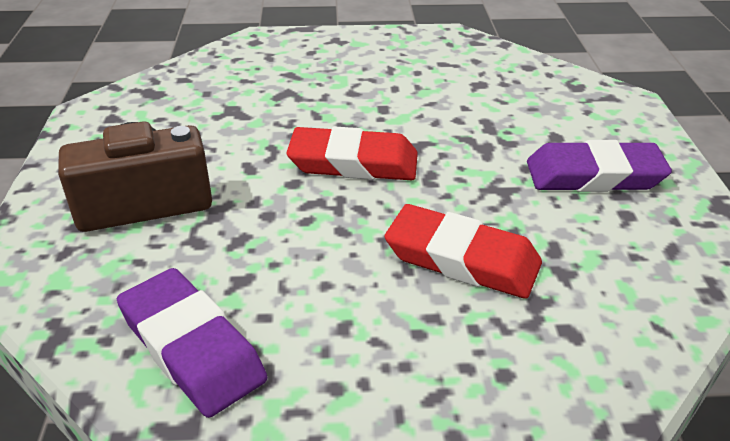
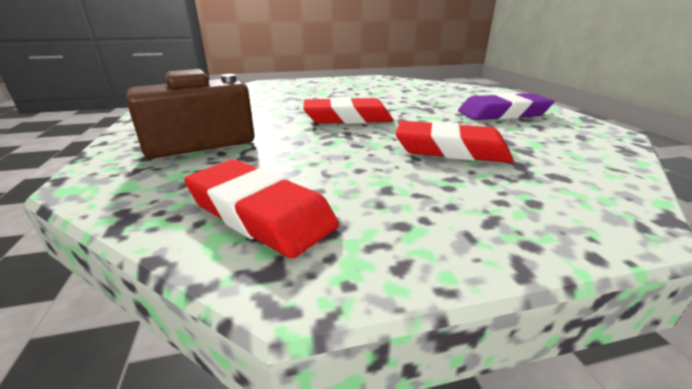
camera: 10 degrees left, 10 degrees down
purple eraser [117,268,267,418] -> red eraser [184,159,339,258]

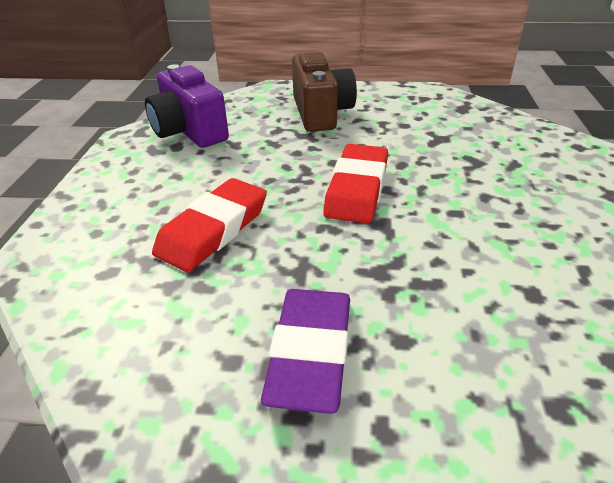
camera: 110 degrees right, 10 degrees up
red eraser [184,159,339,258] -> purple camera [145,64,229,148]

